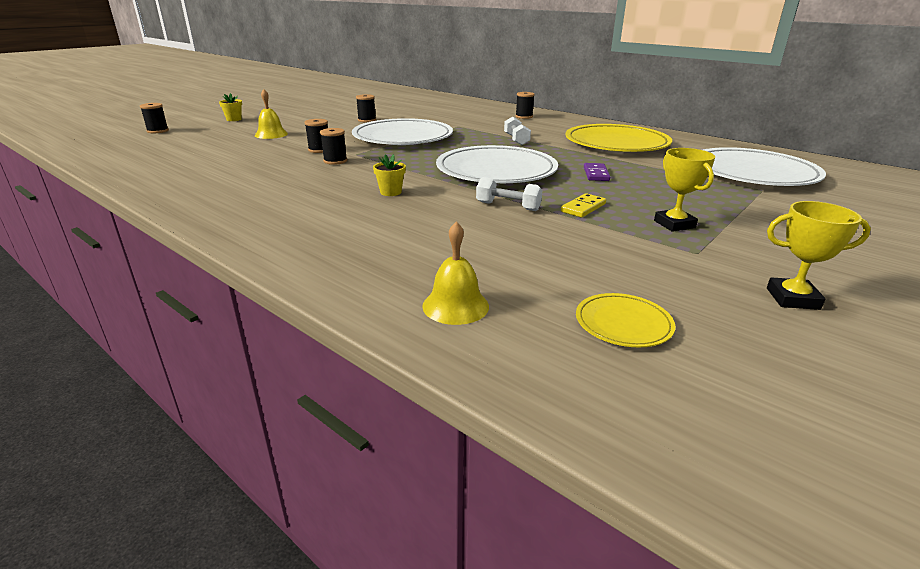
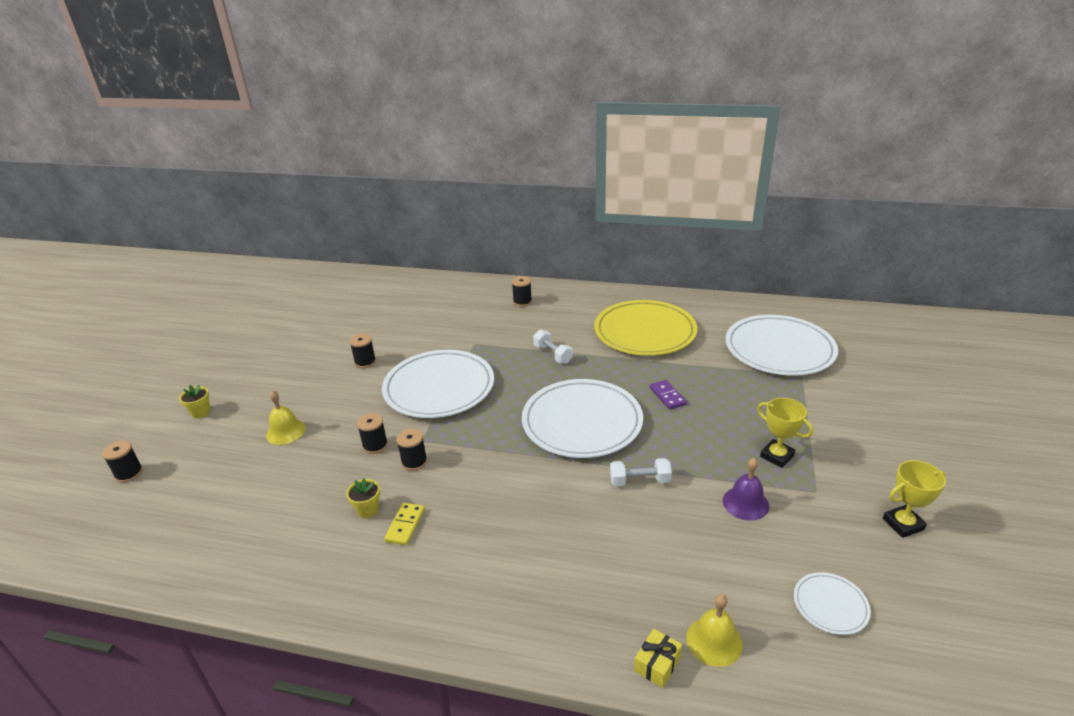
camera: 25 degrees left, 5 degrees up
yellow flower pot [373,154,406,196] -> yellow flower pot moved to [346,478,380,518]
yellow domino [561,193,606,217] -> yellow domino moved to [384,503,425,545]
yellow plate [576,293,676,347] -> white plate [794,572,871,635]
none -> yellow gift [634,629,682,688]
none -> purple bell [723,458,769,521]

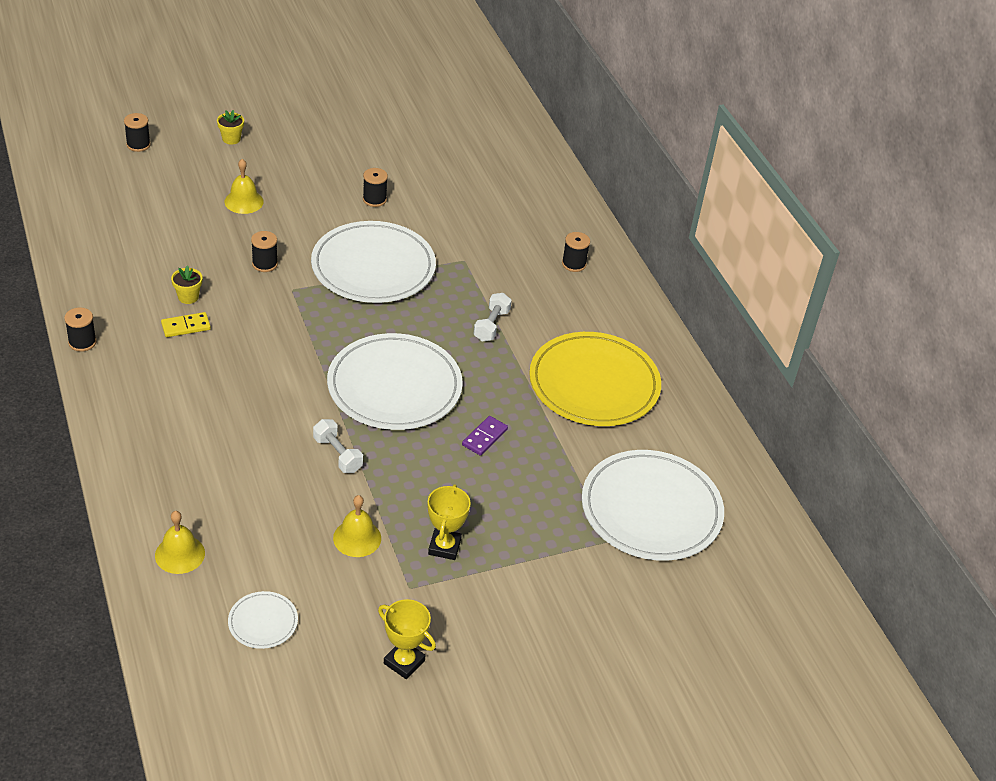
camera: 50 degrees right, 10 degrees up
black spool [396,429,427,471] -> black spool moved to [64,308,97,352]
yellow gift [634,629,682,688] -> none
purple bell [723,458,769,521] -> yellow bell [333,495,381,557]

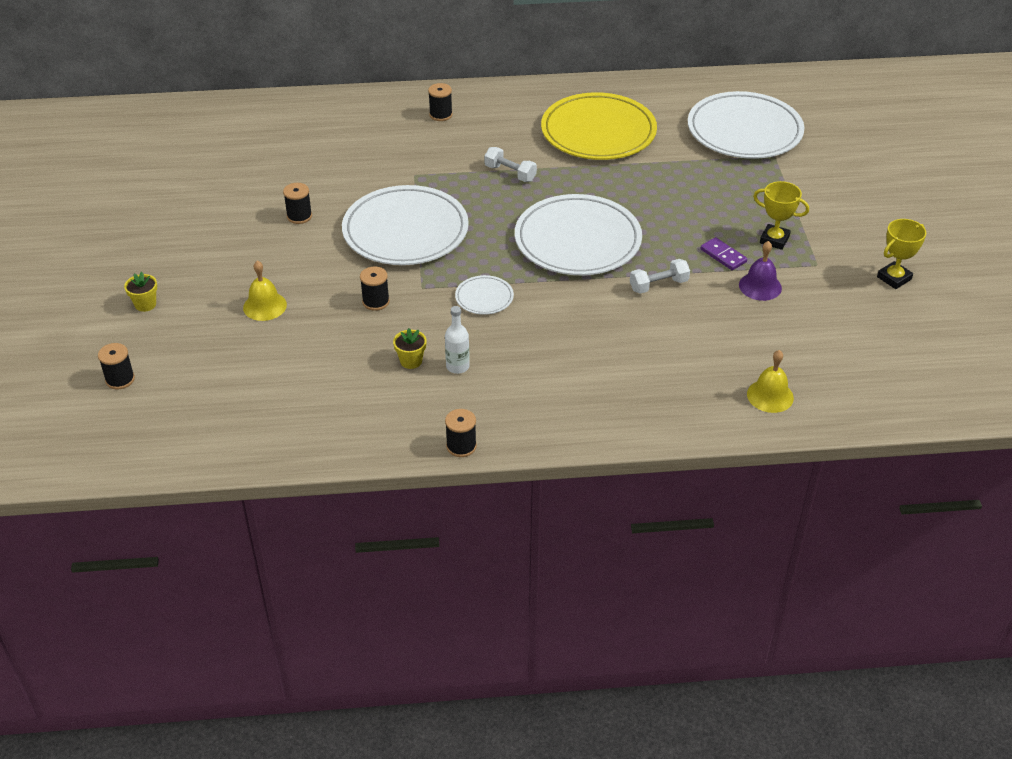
camera: 70 degrees left, 0 degrees up
yellow domino [161,312,211,337] -> white bottle [445,306,470,374]
white plate [228,591,298,649] -> white plate moved to [455,275,514,315]
yellow bell [333,495,381,557] -> purple bell [739,241,782,301]
purple domino [462,416,508,456] -> purple domino moved to [700,237,747,270]

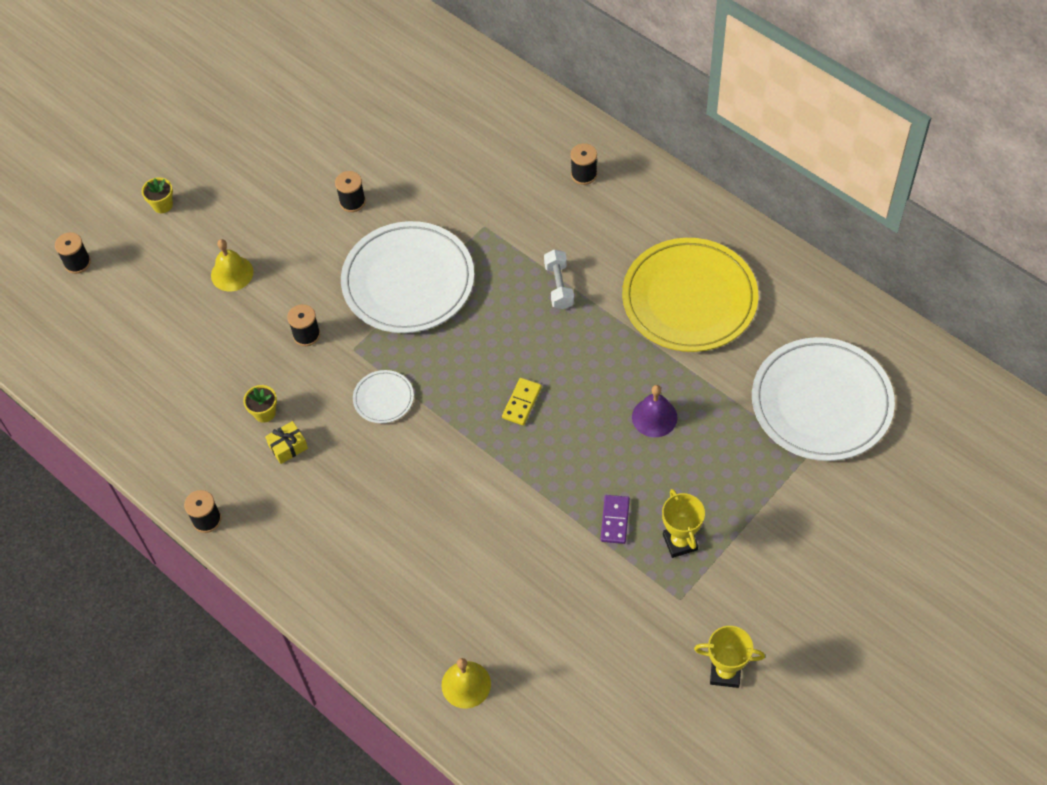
camera: 50 degrees right, 15 degrees up
white bottle [445,306,470,374] -> yellow gift [265,421,308,464]
white plate [515,194,642,275] -> yellow domino [502,378,542,425]
white dumbbell [630,259,690,294] -> none
purple bell [739,241,782,301] -> purple bell moved to [632,385,678,437]

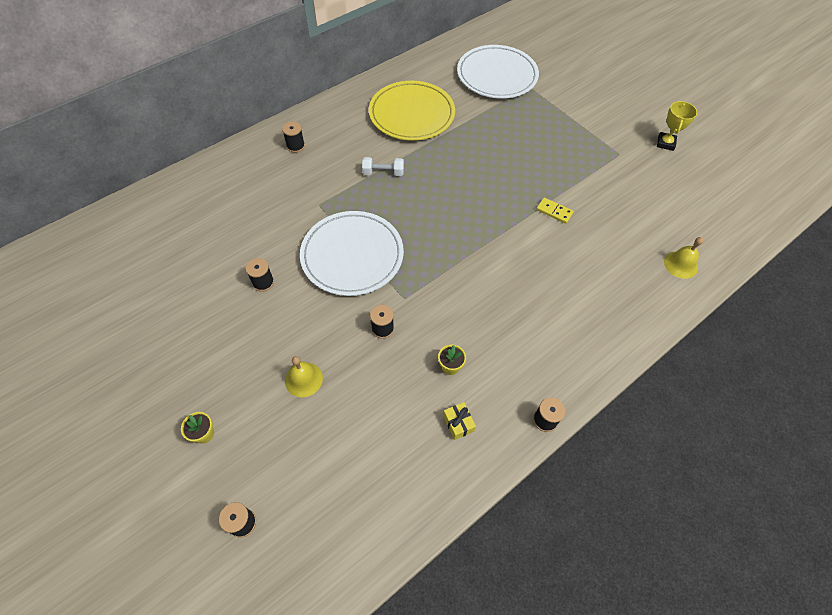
camera: 85 degrees left, 0 degrees up
yellow gift [265,421,308,464] -> yellow gift moved to [443,402,476,440]
white plate [353,370,414,423] -> none
yellow domino [502,378,542,425] -> yellow domino moved to [536,198,574,224]
purple domino [600,495,630,544] -> none
purple bell [632,385,678,437] -> none
yellow trophy [662,489,705,558] -> none

